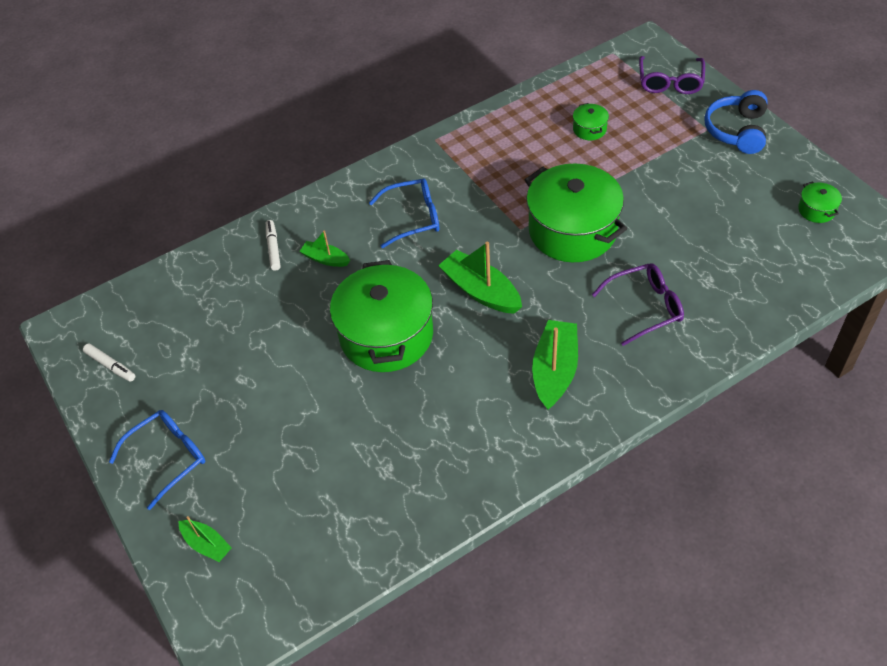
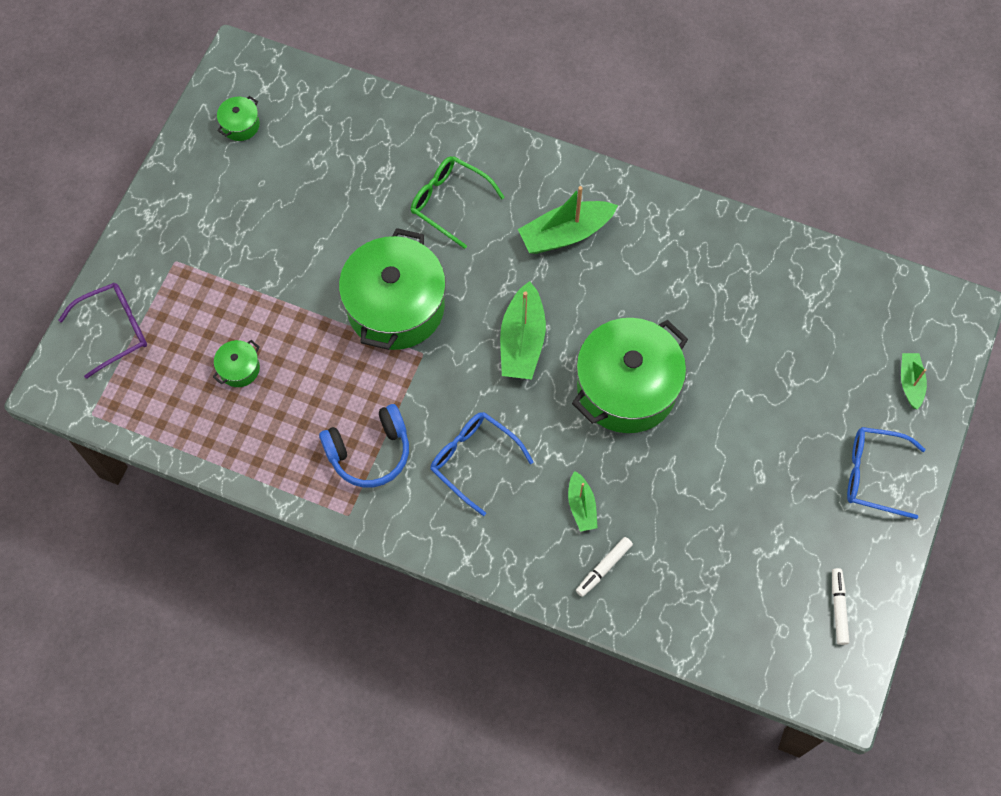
camera: 130 degrees left, 15 degrees up
purple glasses [592,263,684,346] -> green glasses [411,156,505,249]
blue headphones [704,90,768,154] -> blue headphones moved to [319,404,409,488]

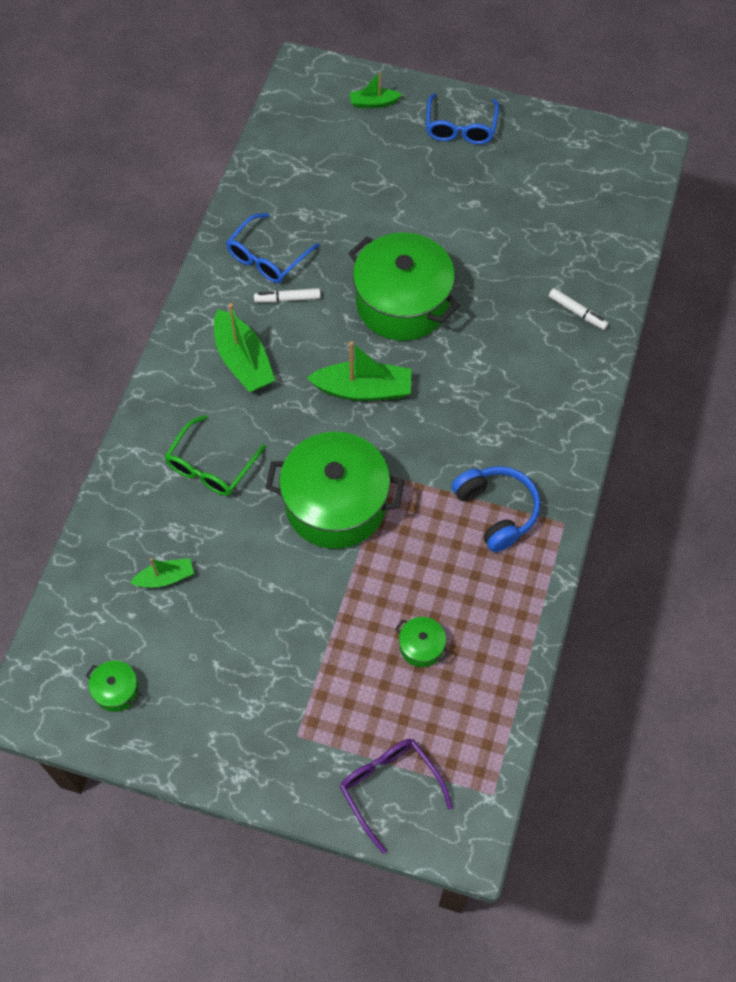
camera: 95 degrees left, 5 degrees down
blue glasses [430,412,534,516] -> blue glasses moved to [226,213,319,283]
green boat [568,471,598,532] -> green boat moved to [130,558,194,588]
white marker [832,568,849,645] -> white marker moved to [254,288,321,303]

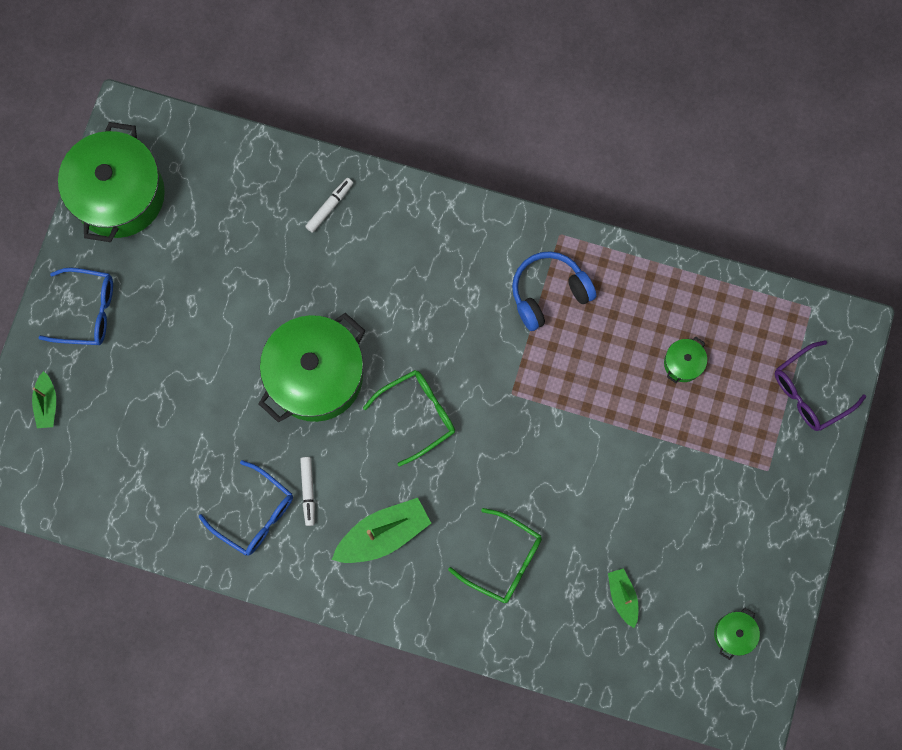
camera: 90 degrees left, 15 degrees up
green pot [265,432,404,549] -> green pot moved to [58,122,165,242]
green boat [307,341,411,401] -> green glasses [363,370,455,467]

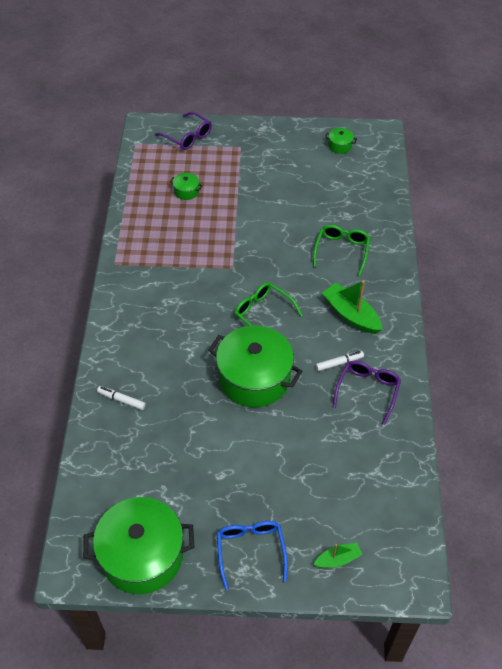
camera: 105 degrees left, 25 degrees down
blue glasses [199,460,293,556] -> purple glasses [333,361,401,425]
blue headphones [512,251,597,331] -> none
green boat [608,568,639,628] -> none

